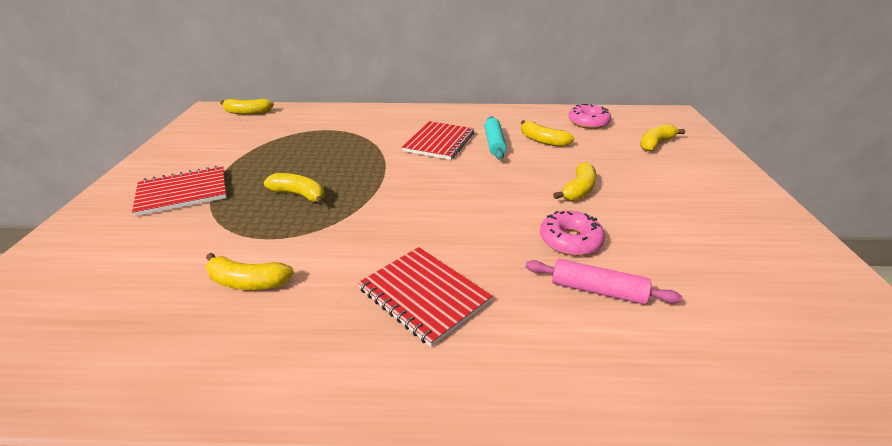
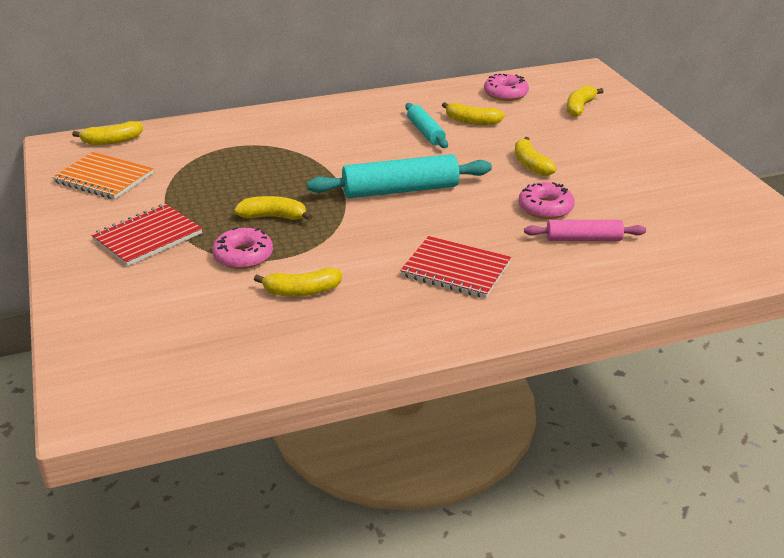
camera: 20 degrees left, 0 degrees up
red notebook [402,121,474,160] -> none
yellow banana [553,162,596,201] -> yellow banana turned 150 degrees clockwise [515,137,557,176]
none -> orange notebook [52,152,154,199]
none -> pink donut [212,227,273,269]
none -> turquoise rolling pin [307,154,492,198]

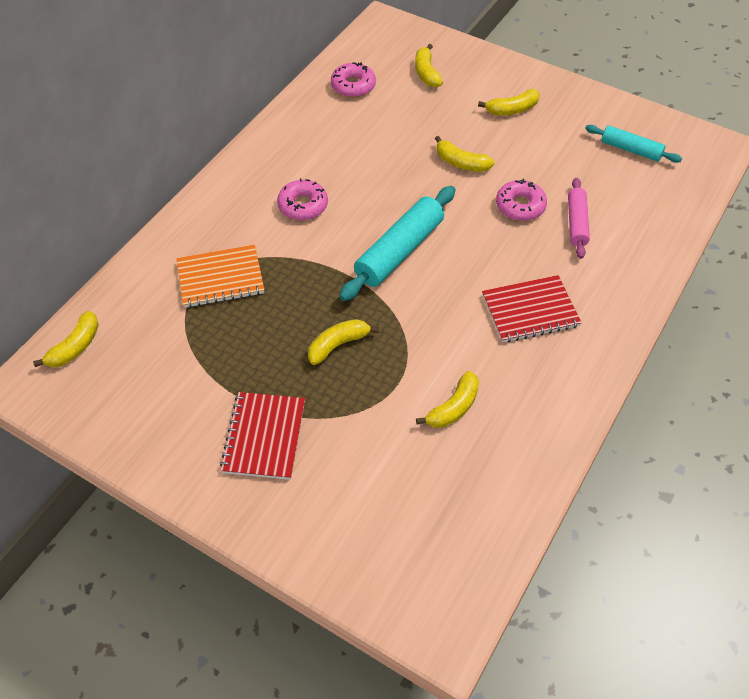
camera: 40 degrees left, 20 degrees up
orange notebook [52,152,154,199] -> orange notebook moved to [176,245,264,308]
pink donut [212,227,273,269] -> pink donut moved to [277,178,328,220]
turquoise rolling pin [405,103,448,148] -> turquoise rolling pin moved to [585,125,682,163]
yellow banana [442,102,505,125] -> yellow banana moved to [478,89,540,115]
pink rolling pin [524,220,646,241] -> pink rolling pin turned 45 degrees counterclockwise [568,178,590,259]

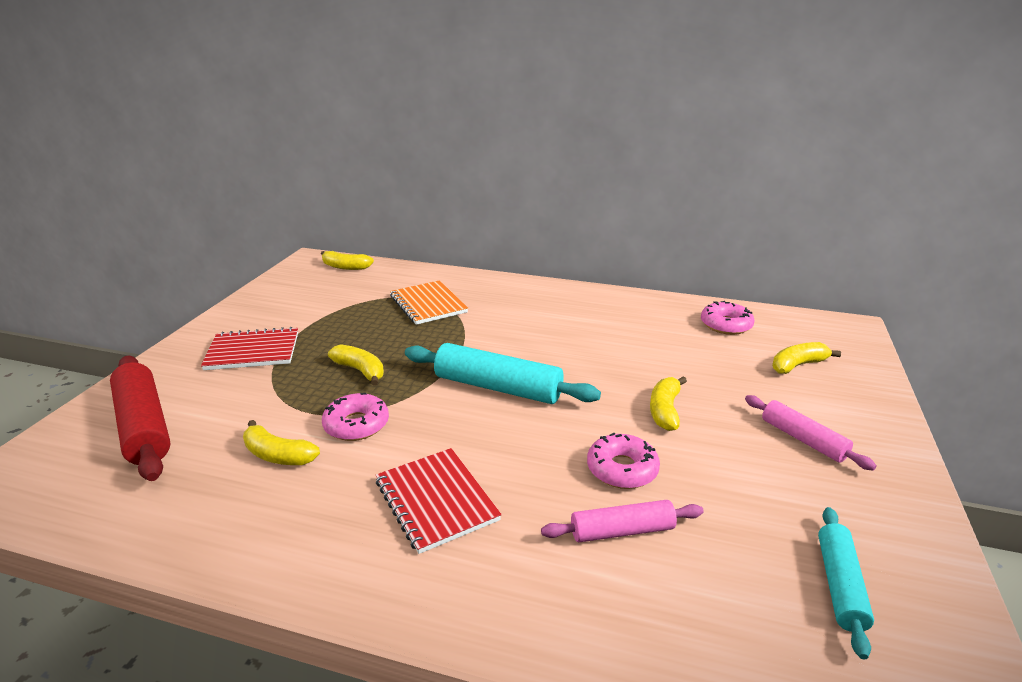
camera: 75 degrees right, 25 degrees down
pink donut [277,178,328,220] -> pink donut moved to [322,393,389,441]
yellow banana [478,89,540,115] -> pink rolling pin [745,395,877,471]
none -> red rolling pin [110,356,170,481]

